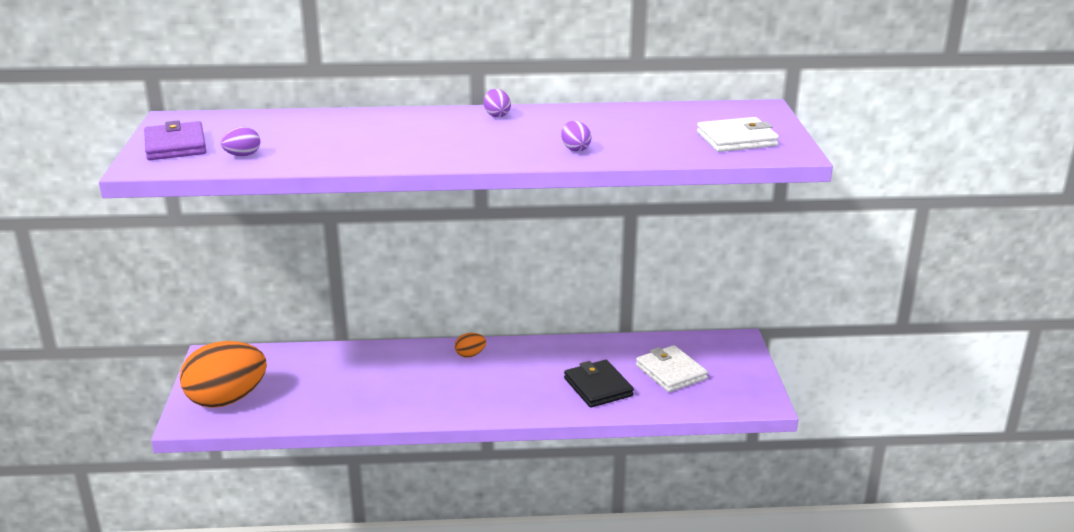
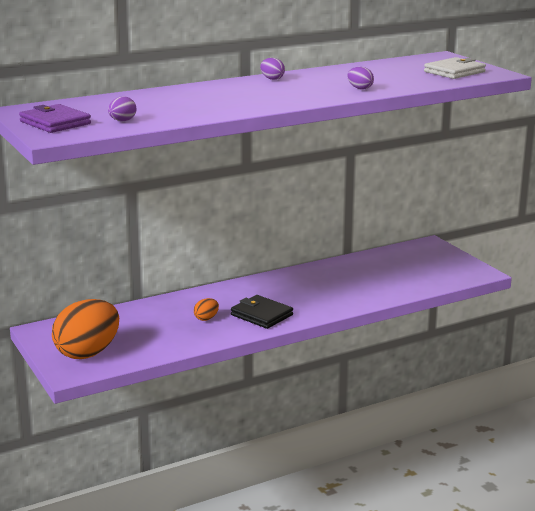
camera: 25 degrees left, 5 degrees down
orange egg [455,333,486,358] -> orange egg moved to [194,298,219,321]
black wallet [564,360,634,408] -> black wallet moved to [231,295,293,329]
white wallet [636,345,708,392] -> none

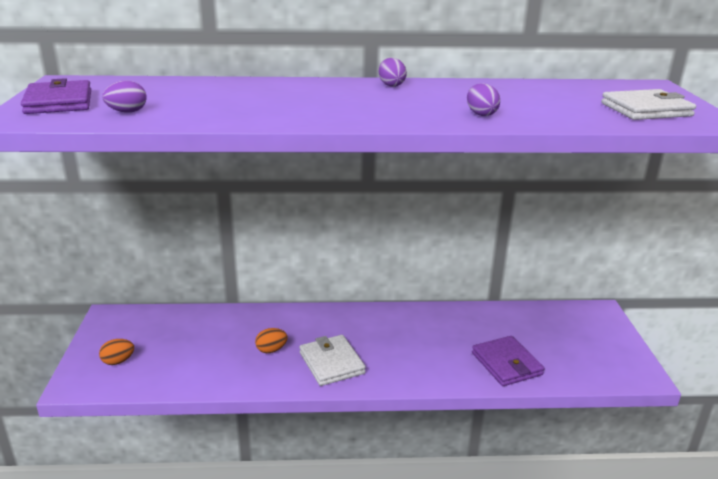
camera: 25 degrees right, 5 degrees up
orange egg [52,299,119,359] -> orange egg [99,339,134,365], size x0.41
black wallet [231,295,293,329] -> white wallet [300,335,366,386]
none -> purple wallet [472,336,545,386]

